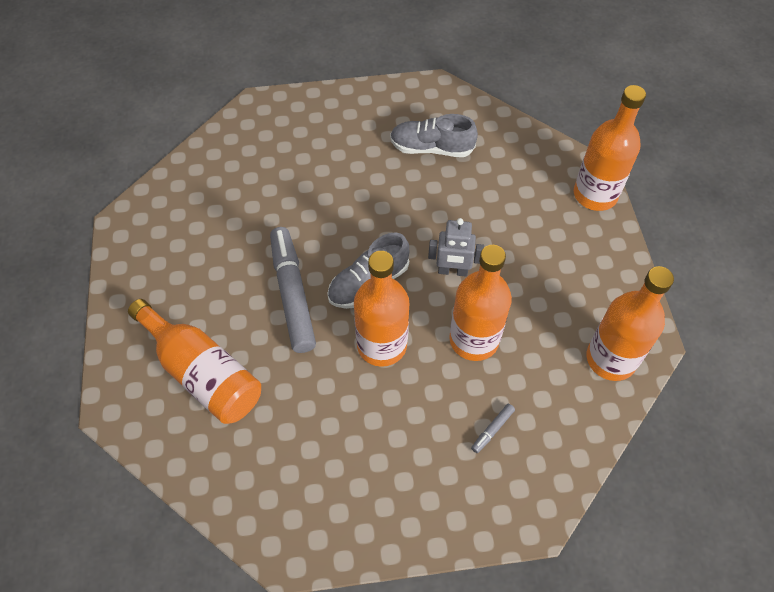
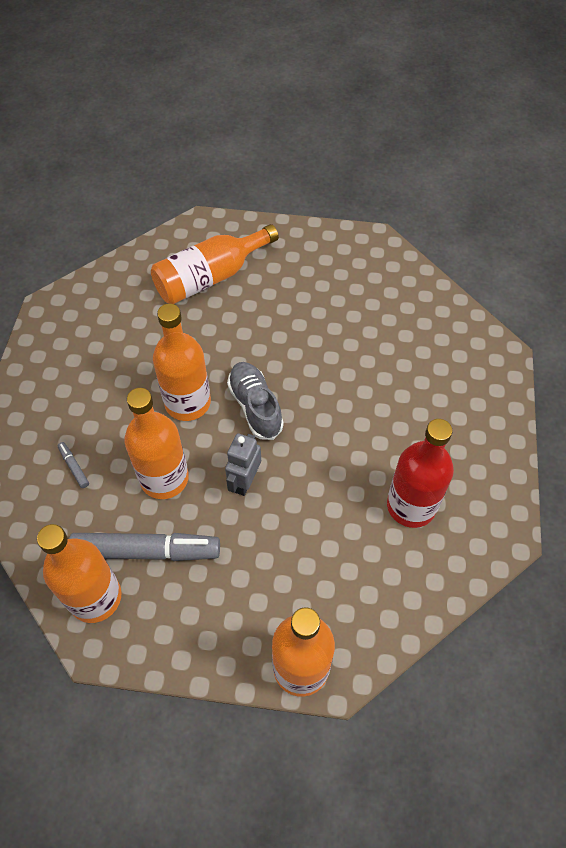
camera: 105 degrees right, 0 degrees up
grey marker [270,227,316,353] -> grey marker moved to [69,533,220,561]
grey shoe [390,114,478,157] -> red bottle [387,419,454,528]

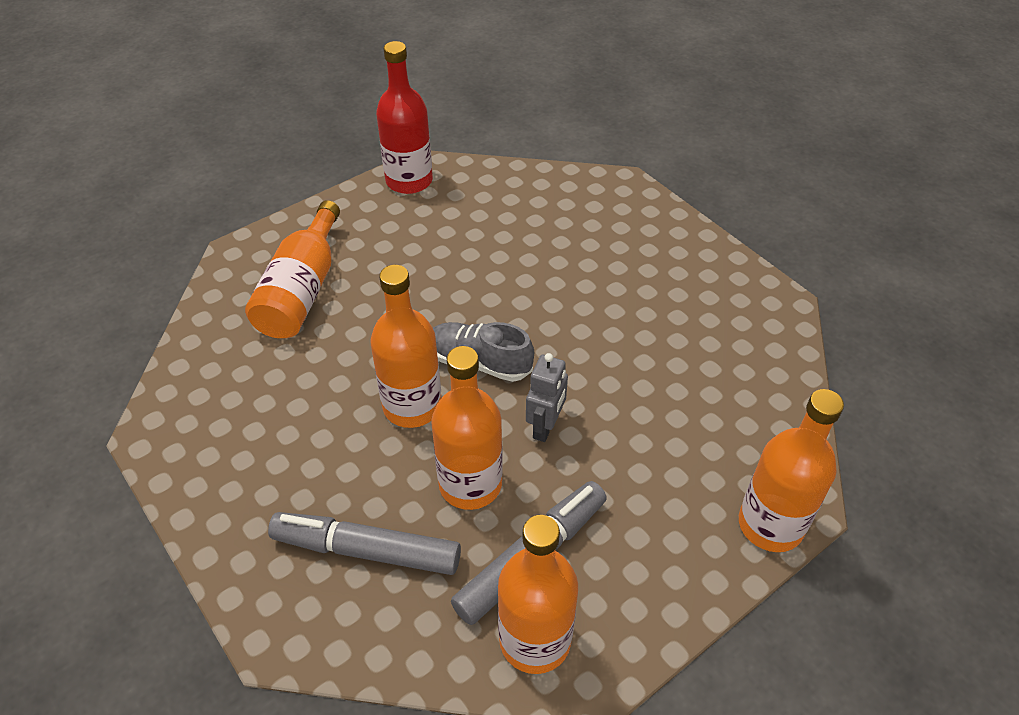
camera: 45 degrees left, 10 degrees down
grey marker [58,442,89,488] -> grey marker [268,512,461,575], size x2.49
grey robot [225,433,261,496] -> grey robot turned 135 degrees counterclockwise [526,353,568,442]
red bottle [387,419,454,528] -> red bottle moved to [376,41,433,194]

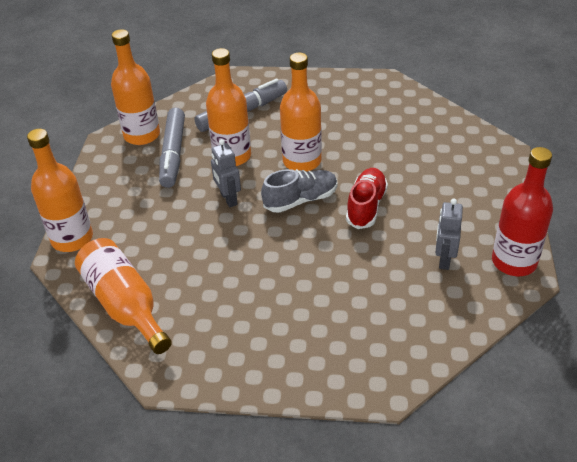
camera: 135 degrees right, 5 degrees down
orange bottle [245,200,340,338] -> orange bottle moved to [75,238,172,354]
none -> red shoe [346,168,388,229]
none -> grey robot [436,199,463,270]

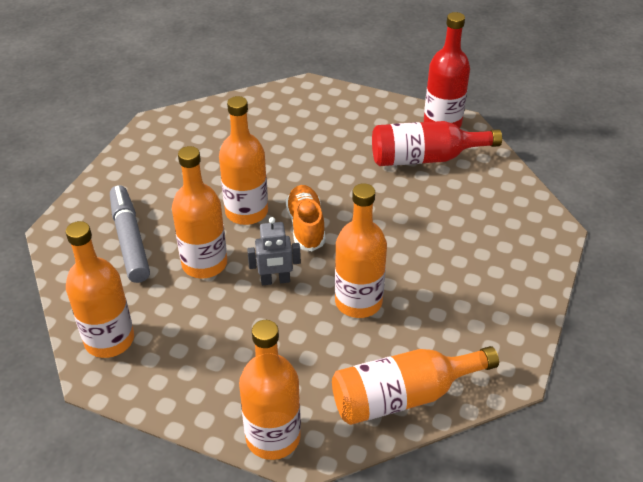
camera: 75 degrees left, 0 degrees up
grey marker [159,108,185,188] -> none
grey shoe [261,169,337,213] -> orange shoe [286,185,326,251]
red shoe [346,168,388,229] -> none
grey robot [436,199,463,270] -> red bottle [372,121,502,166]
none -> orange bottle [335,183,387,318]

